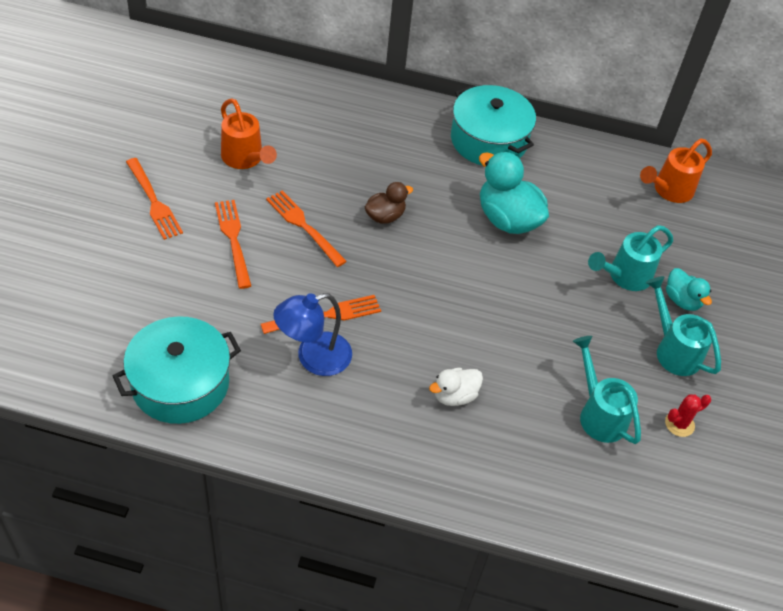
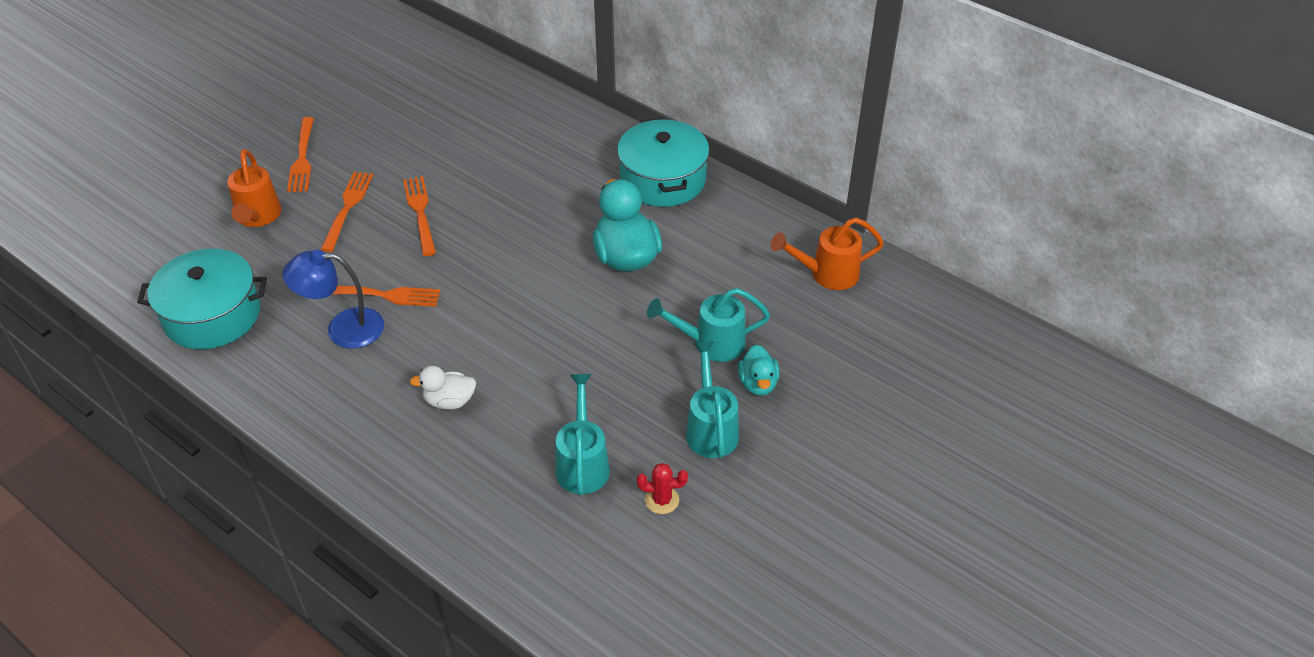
camera: 30 degrees right, 5 degrees down
orange watering can [221,98,277,169] -> orange watering can moved to [227,149,282,227]
brown duck [365,182,413,224] -> none

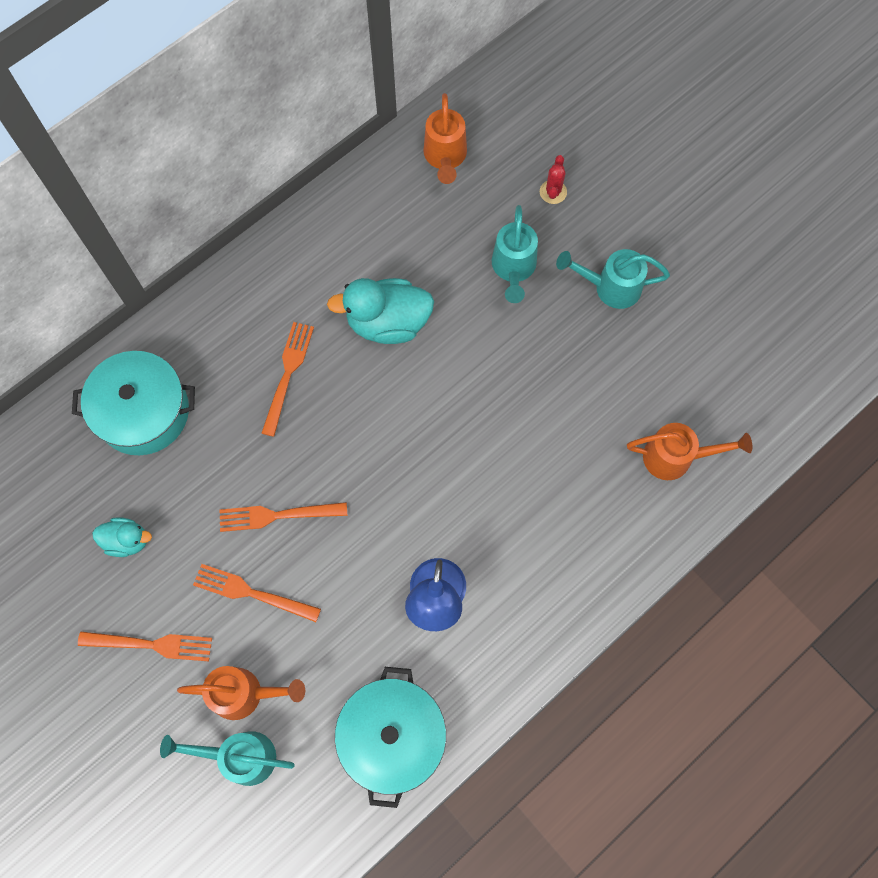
camera: 80 degrees left, 25 degrees up
orange fork [333,286,440,307] -> orange fork moved to [262,322,314,437]
white duck [410,366,476,410] -> none
turquoise watering can [556,374,610,495] -> turquoise watering can moved to [160,731,295,786]
turquoise pot [617,118,710,207] -> turquoise pot moved to [72,351,195,455]
red cactus [637,463,688,514] -> red cactus moved to [540,155,567,204]
turquoise duck [738,345,780,396] -> turquoise duck moved to [92,517,152,557]
none -> orange watering can [627,423,752,480]

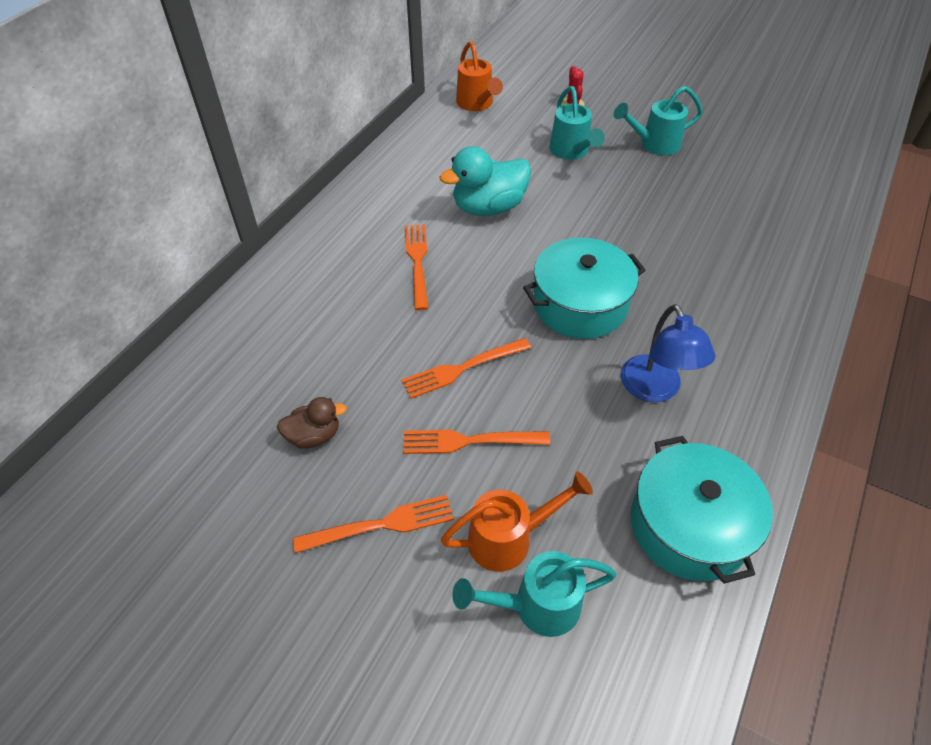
camera: 20 degrees left, 20 degrees down
turquoise pot [72,351,195,455] -> turquoise pot moved to [523,238,646,339]
turquoise duck [92,517,152,557] -> brown duck [277,397,347,449]
orange watering can [627,423,752,480] -> none

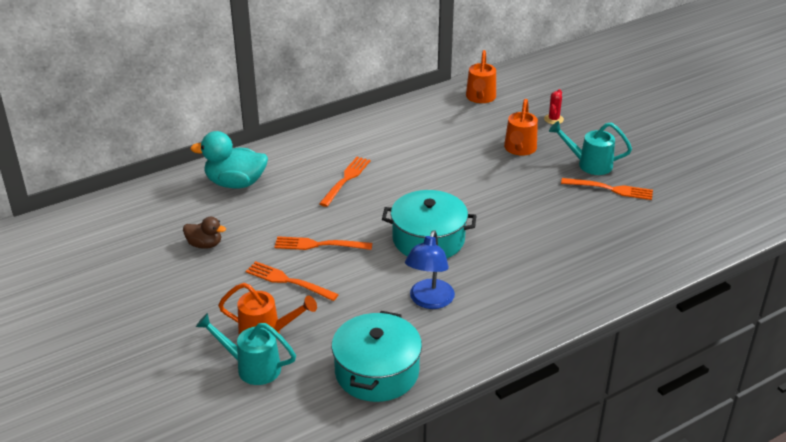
camera: 30 degrees right, 15 degrees down
orange fork [293,495,454,553] -> orange fork moved to [561,178,653,200]
turquoise duck [439,146,531,216] -> turquoise duck moved to [190,131,268,188]
turquoise watering can [549,86,605,160] -> orange watering can [504,99,538,156]

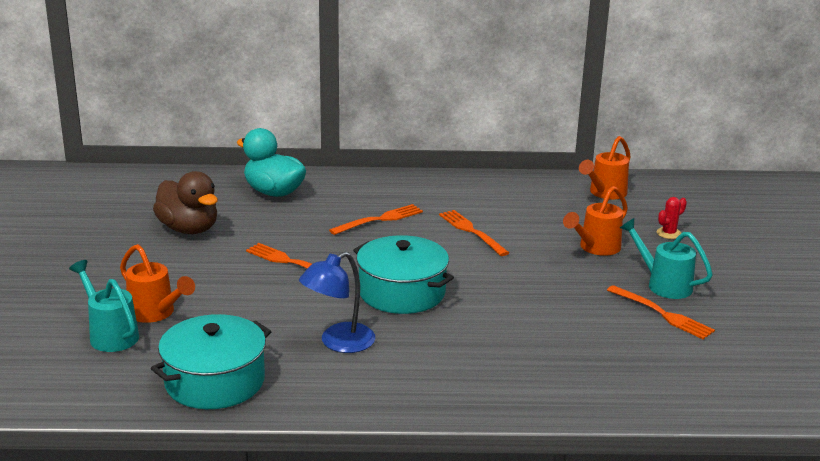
camera: 30 degrees right, 10 degrees down
brown duck [183,217,226,249] -> brown duck [153,171,218,234], size x1.79
orange fork [246,261,339,301] -> orange fork moved to [439,210,509,256]

